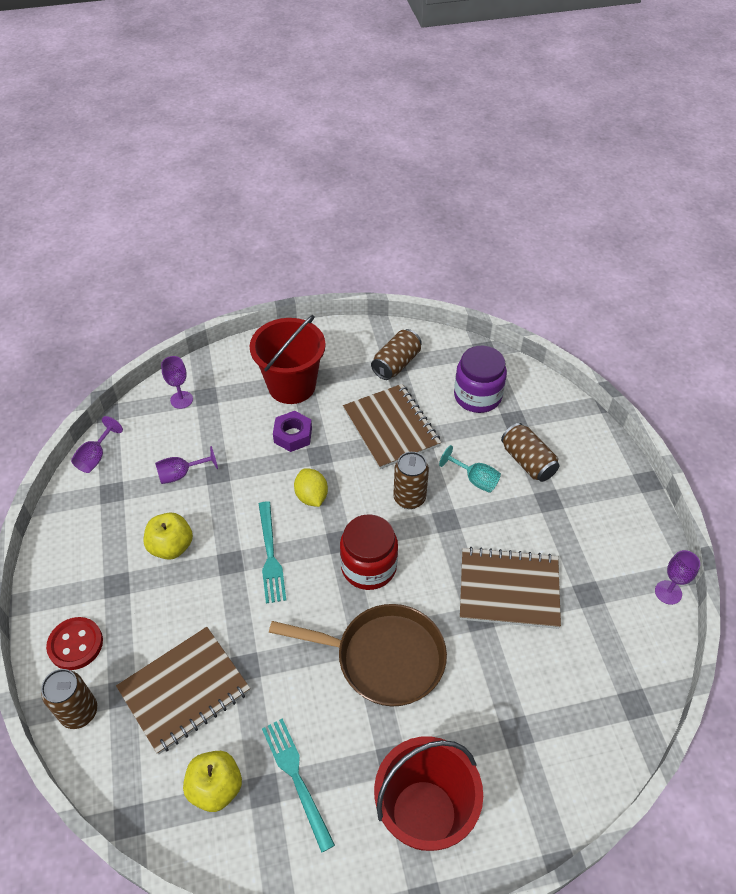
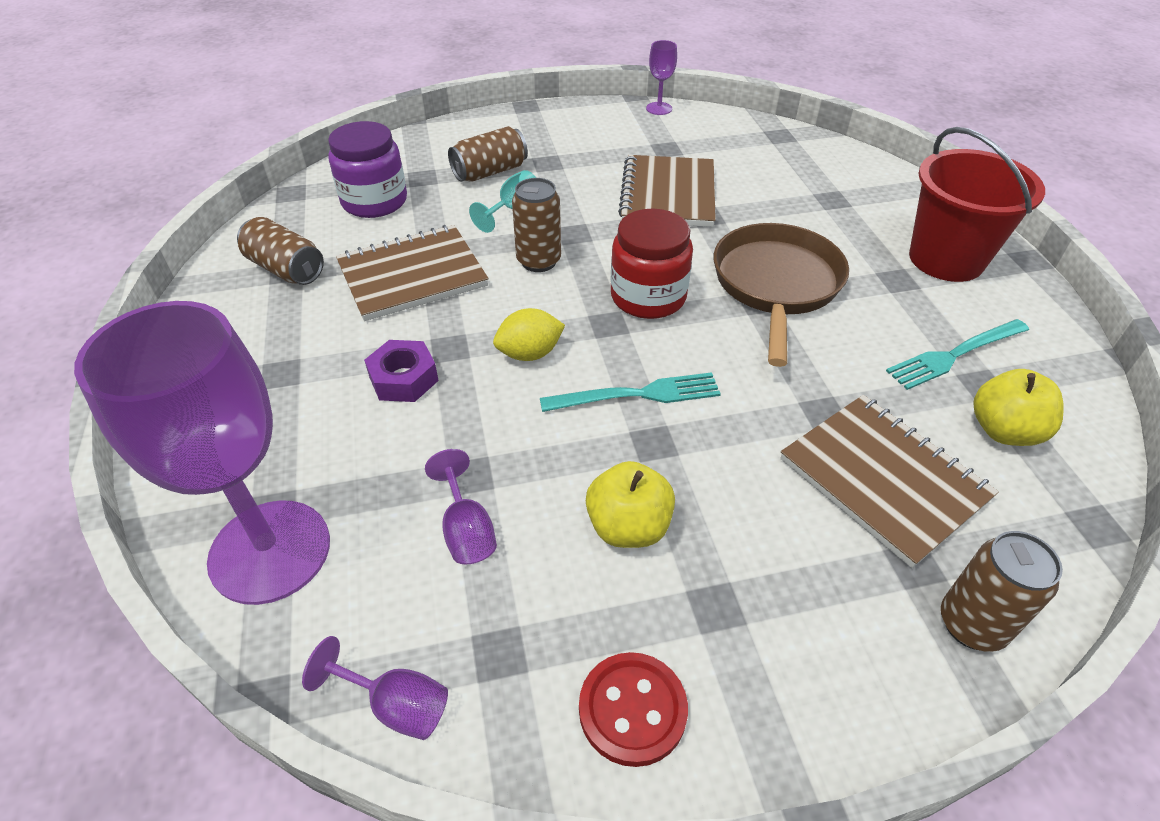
camera: 90 degrees left, 5 degrees down
red button [46,617,103,670] -> red button moved to [579,652,688,767]
purple goblet [161,356,193,409] -> purple goblet [74,301,330,605], size x2.45
red bucket [250,315,326,404] -> none

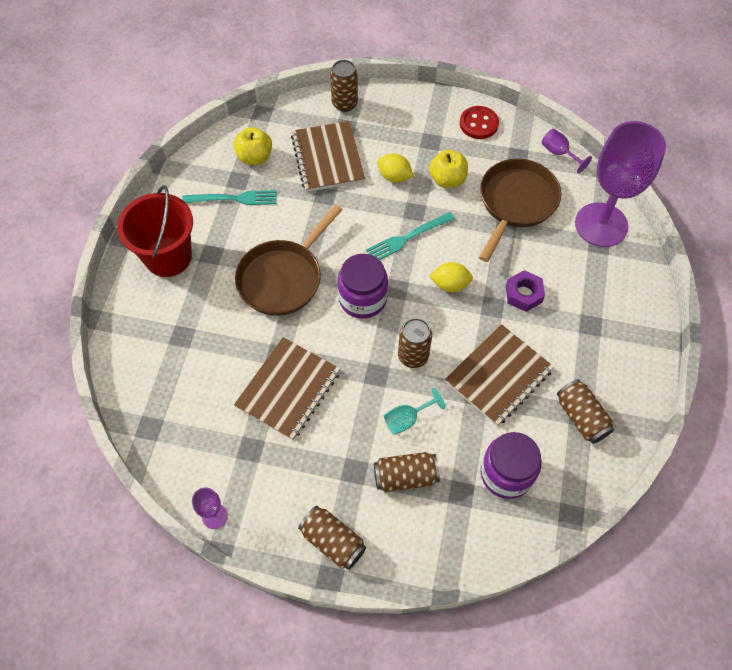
camera: 155 degrees left, 15 degrees up
brown notebook [336,225,488,321] -> brown notebook turned 45 degrees counterclockwise [445,324,554,426]
purple goblet [425,449,497,564] -> brown pan [479,159,561,262]
turquoise fork [540,372,721,412] -> turquoise fork turned 45 degrees counterclockwise [366,212,455,260]
red jar [611,209,693,319] -> purple jar [338,254,388,319]
none -> brown can [298,506,366,570]
none -> yellow lemon [377,153,414,183]

